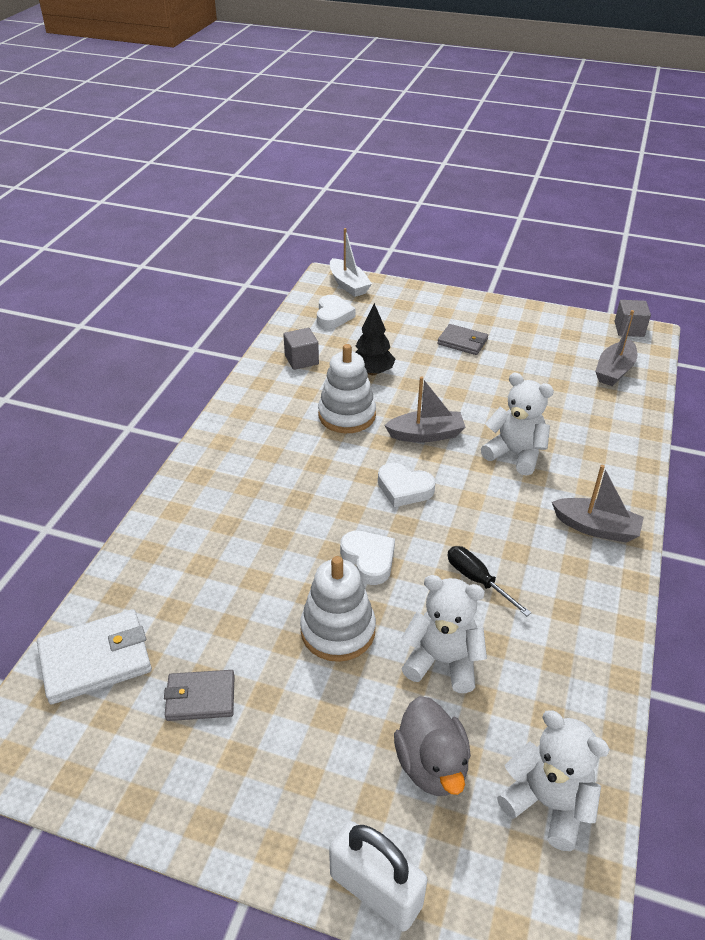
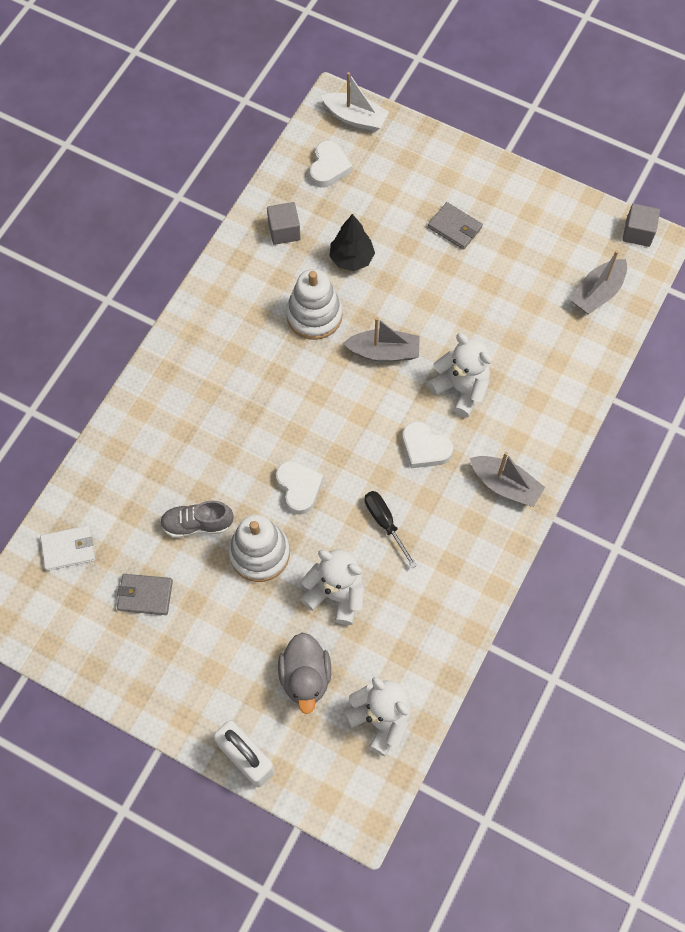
camera: 10 degrees right, 25 degrees up
white wallet [37,609,152,704] -> white wallet [40,525,95,571], size x0.64
white boat [330,228,372,297] -> white boat turned 45 degrees counterclockwise [321,72,389,132]
white heart [378,463,436,507] -> white heart moved to [402,421,453,468]
none -> grey shoe [160,501,233,538]

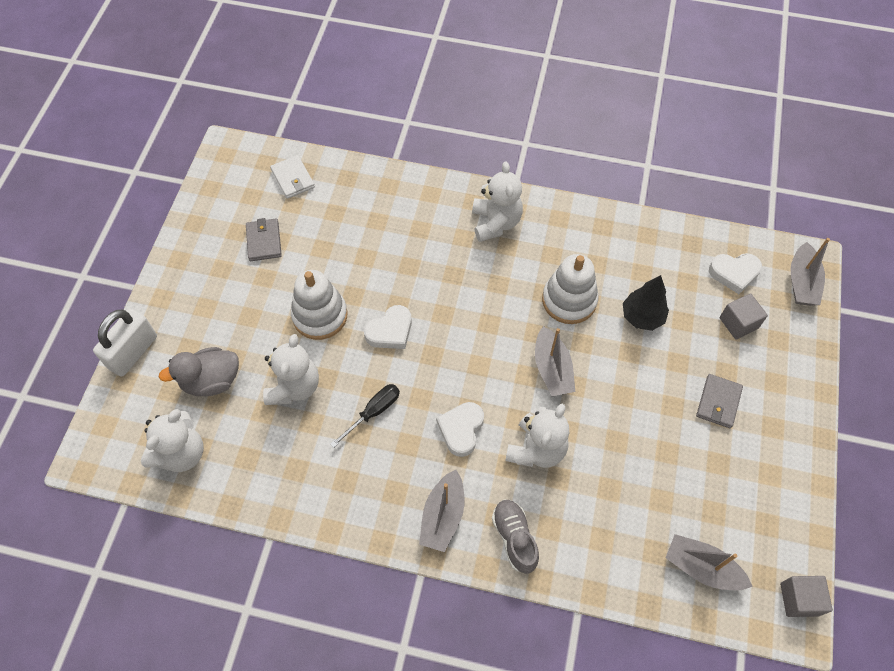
camera: 75 degrees right, 5 degrees down
grey shoe [160,501,233,538] -> grey shoe moved to [492,499,539,574]
grey cube [267,202,301,245] -> grey cube moved to [720,293,768,340]
white boat [321,72,389,132] -> grey boat [790,238,830,306]
none -> white teddy bear [472,162,523,242]

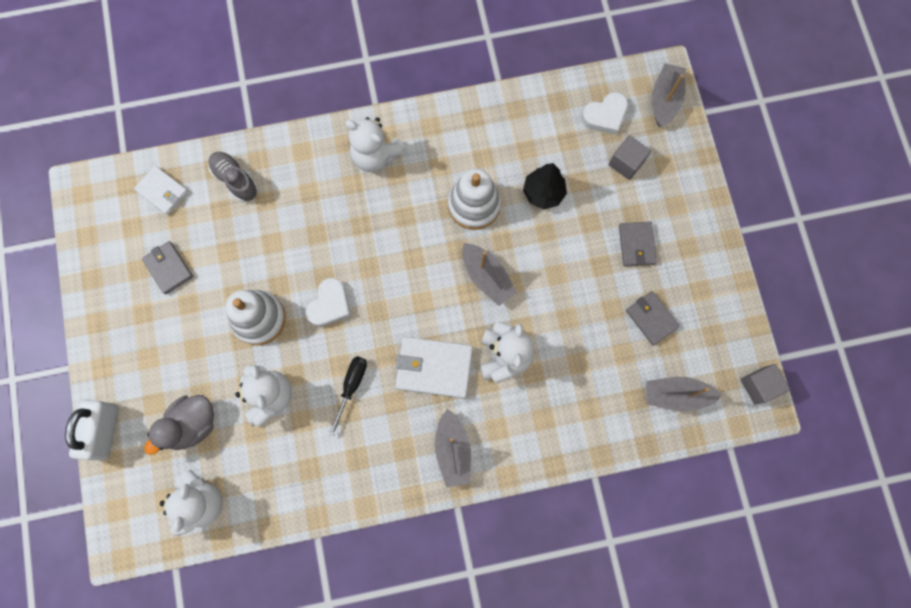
camera: 25 degrees left, 15 degrees up
white heart [437,402,484,457] -> white wallet [395,337,473,399]
white teddy bear [472,162,523,242] -> white teddy bear turned 150 degrees clockwise [345,117,406,172]
grey shoe [492,499,539,574] -> grey shoe moved to [208,152,258,202]
grey boat [790,238,830,306] -> grey boat turned 150 degrees counterclockwise [652,63,686,127]
none -> grey wallet [626,291,680,346]

